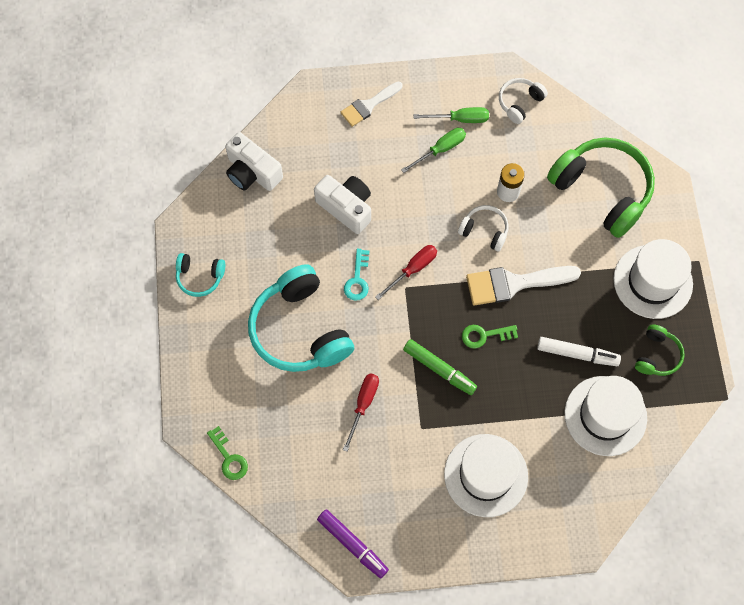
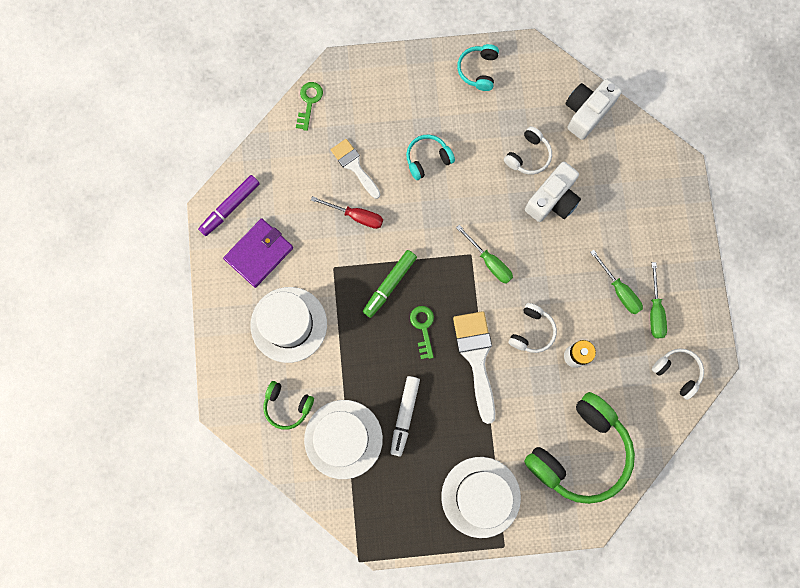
camera: 90 degrees right, 10 degrees up
green key [207,426,248,480] -> green key turned 135 degrees clockwise [296,82,323,131]
turquoise headphones [248,264,354,372] -> turquoise headphones [406,134,455,180], size x0.48
white brush [340,81,402,127] -> white brush moved to [331,139,381,199]
turquoise key [344,249,369,301] -> none
red screwdriver [375,245,437,300] -> green screwdriver [456,225,513,284]
green headphones [635,324,685,376] -> green headphones moved to [263,381,314,430]
none -> purple wallet [223,218,293,288]
none -> white headphones [504,126,552,174]

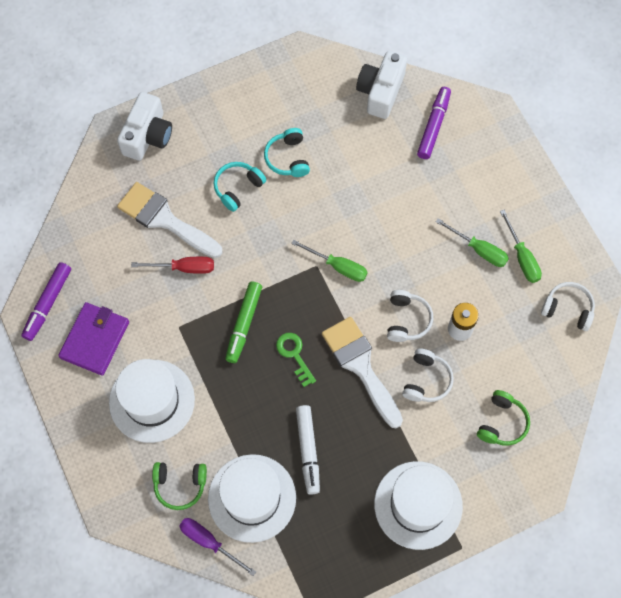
camera: 20 degrees left, 10 degrees down
green key [296,82,323,131] -> none
white brush [331,139,381,199] -> white brush [117,182,222,258], size x1.55
turquoise headphones [457,44,499,91] -> turquoise headphones moved to [264,128,310,177]
white headphones [504,126,552,174] -> white headphones moved to [402,348,454,402]
green headphones [524,392,635,504] -> green headphones [477,390,530,446], size x0.48
white camera [525,162,581,222] -> white camera moved to [117,92,172,161]
none -> purple screwdriver [179,518,256,576]
none -> purple marker [417,87,451,159]

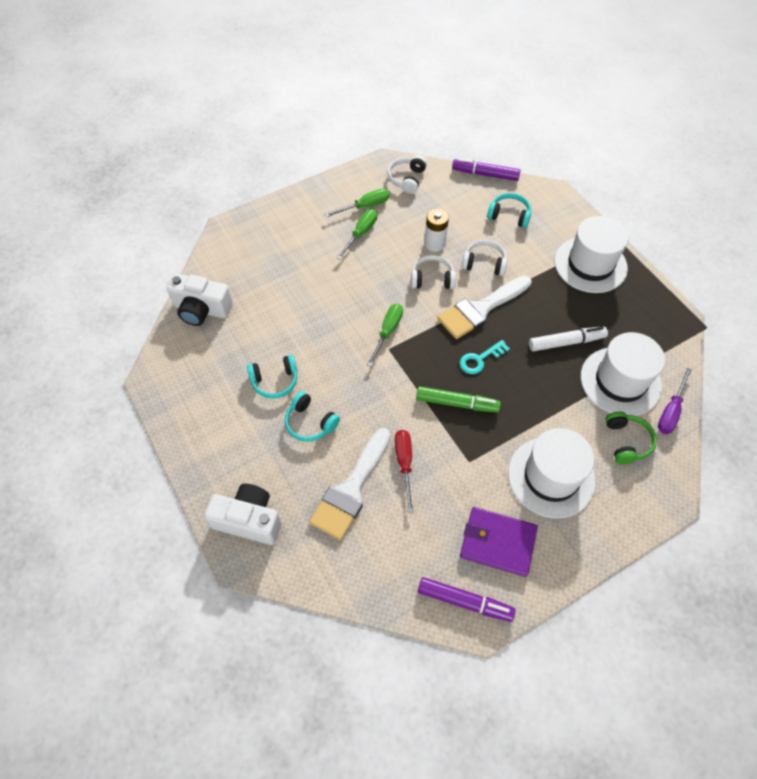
camera: 95 degrees left, 10 degrees down
green key [276,333,316,387] -> turquoise key [460,340,510,374]
purple marker [417,87,451,159] -> purple marker moved to [452,158,521,181]
green headphones [477,390,530,446] -> turquoise headphones [487,193,531,228]

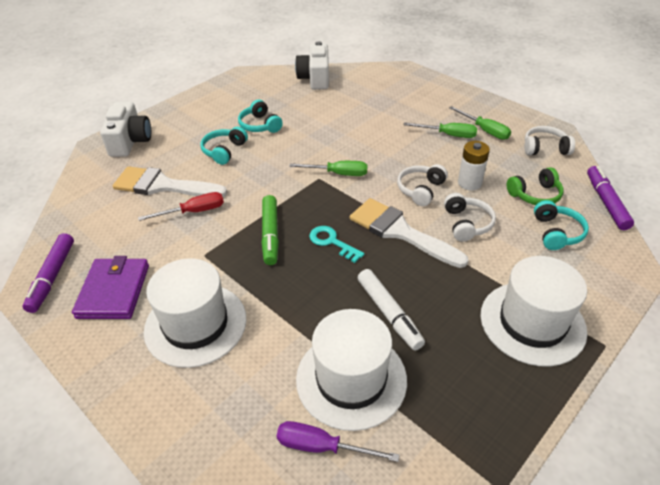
camera: 75 degrees right, 15 degrees down
white headphones [411,255,456,289] -> white headphones turned 135 degrees counterclockwise [397,164,448,206]
green headphones [605,412,657,464] -> green headphones moved to [506,167,564,205]

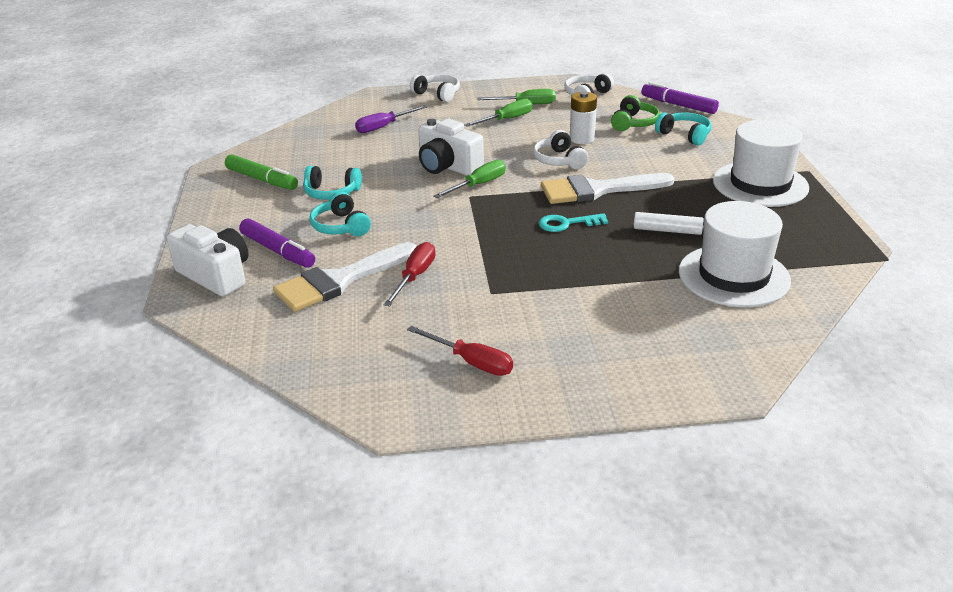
camera: 50 degrees left, 10 degrees down
purple marker [22,233,74,313] -> purple marker moved to [239,219,315,268]
purple wallet [72,256,149,319] -> red screwdriver [407,326,513,376]
white hat [144,258,246,368] -> none
green marker [261,195,279,265] -> green marker moved to [225,154,298,190]
purple screwdriver [277,421,400,462] -> purple screwdriver moved to [355,105,427,133]
white camera [295,41,329,90] -> white camera moved to [418,119,484,176]
white headphones [444,193,496,242] -> white headphones moved to [410,74,460,102]

